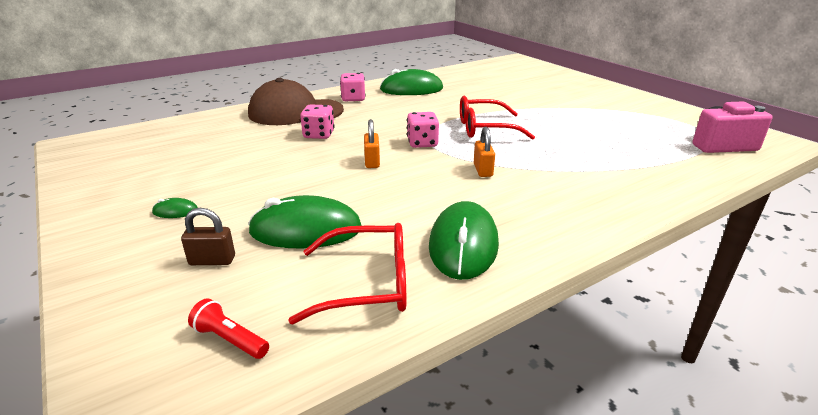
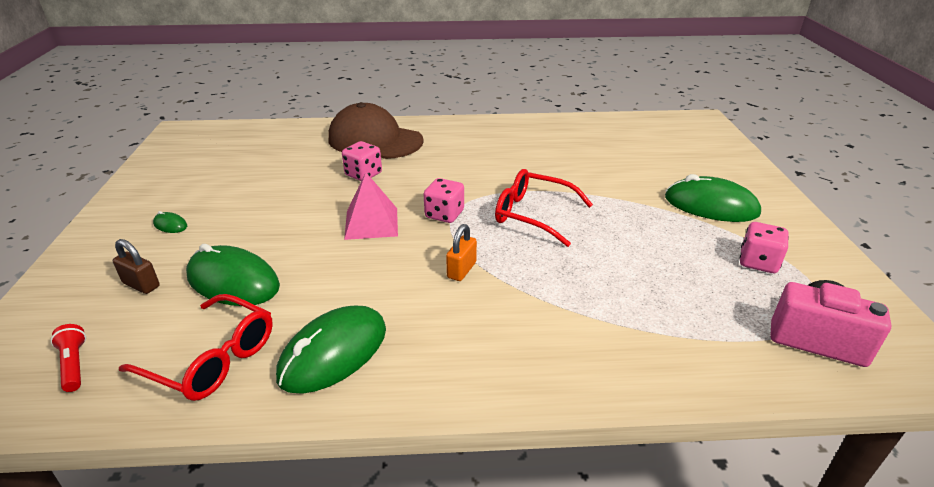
camera: 30 degrees right, 5 degrees up
pink dice [340,73,366,102] -> pink dice moved to [740,222,789,273]
orange padlock [364,119,380,168] -> pink pyramid [344,172,398,240]
green mouse [380,69,443,95] -> green mouse moved to [665,174,761,222]

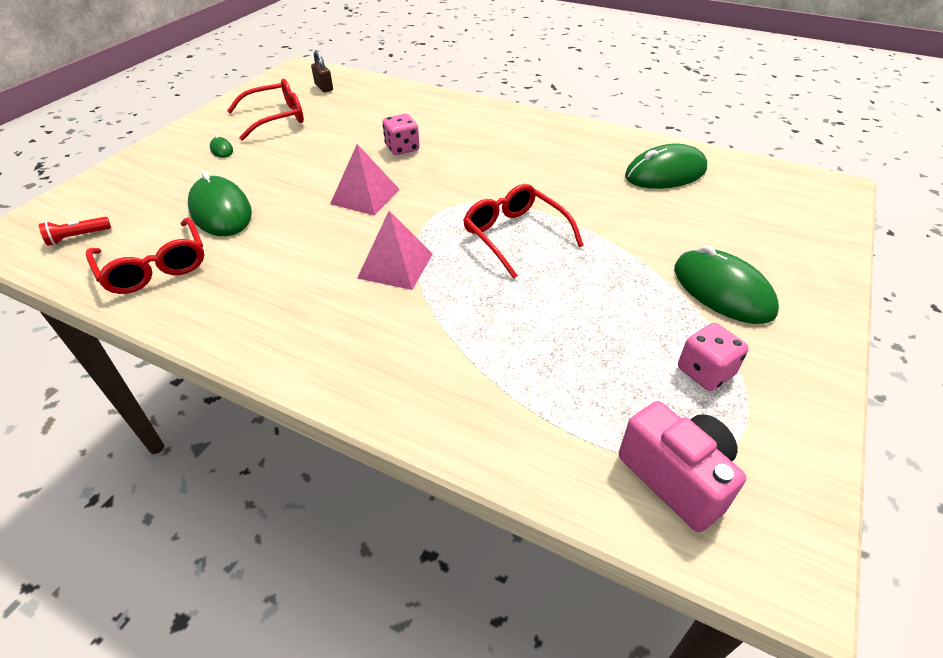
camera: 30 degrees right, 10 degrees up
red flashlight [51,324,86,392] -> red flashlight turned 120 degrees counterclockwise [39,217,111,246]
brown padlock [113,239,160,294] -> brown padlock moved to [311,50,333,92]
green mouse [276,306,386,394] -> green mouse moved to [625,143,707,189]
brown cap [328,102,424,159] -> none
pink dice [424,178,464,223] -> none
orange padlock [446,224,477,281] -> pink pyramid [357,211,433,290]
none -> red glasses [227,79,304,141]

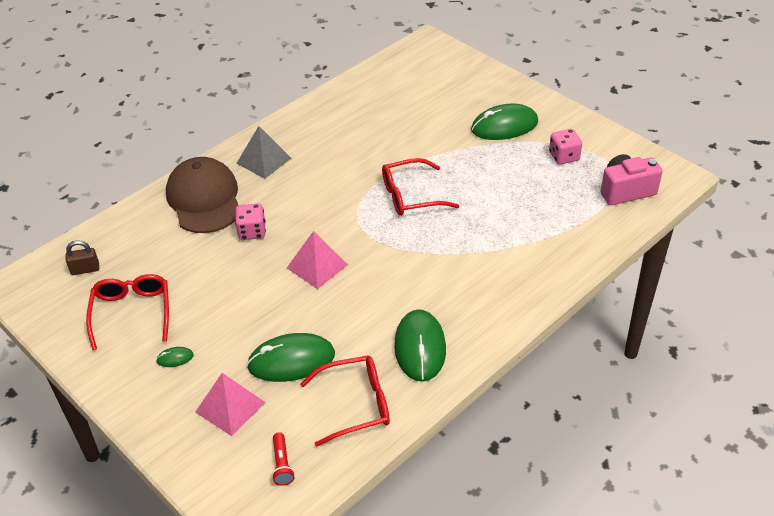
camera: 70 degrees left, 0 degrees up
pink pyramid [357,211,433,290] -> pink pyramid moved to [195,373,265,436]
green mouse [625,143,707,189] -> green mouse moved to [394,309,446,382]
none -> brown cap [166,157,238,233]
none -> grey pyramid [236,126,291,179]

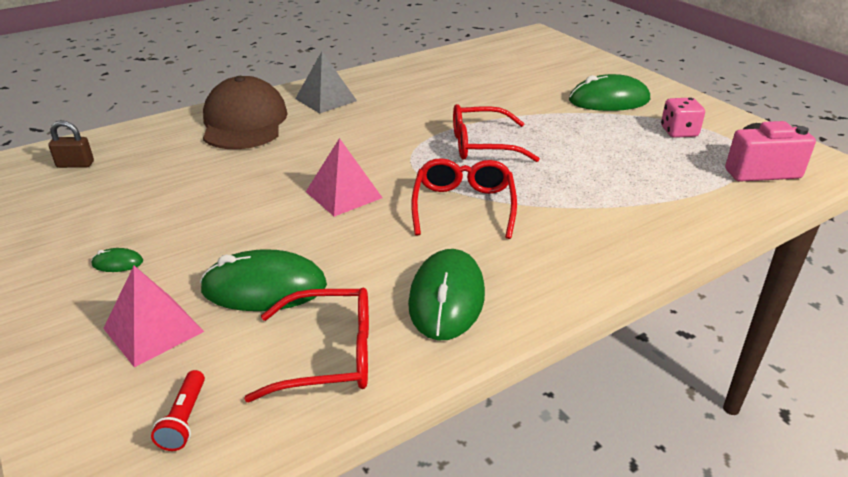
camera: 10 degrees right, 10 degrees down
red glasses [86,274,169,350] -> red glasses moved to [411,158,517,239]
pink dice [235,204,266,240] -> none

